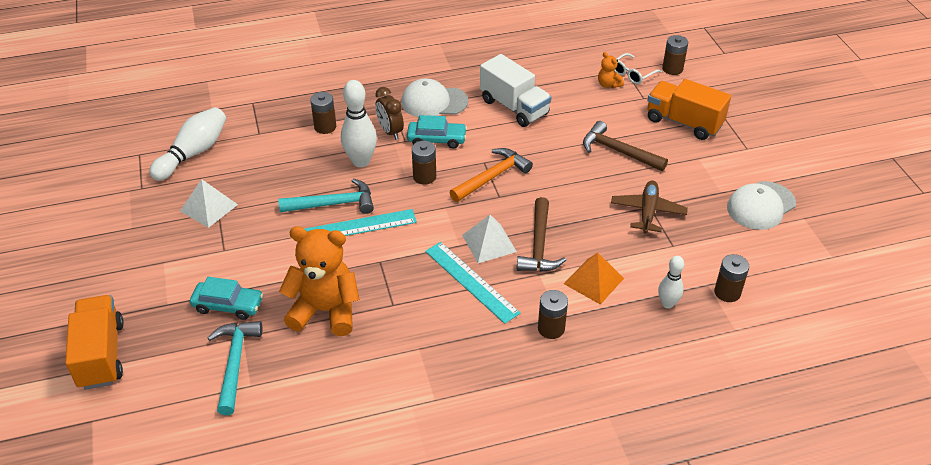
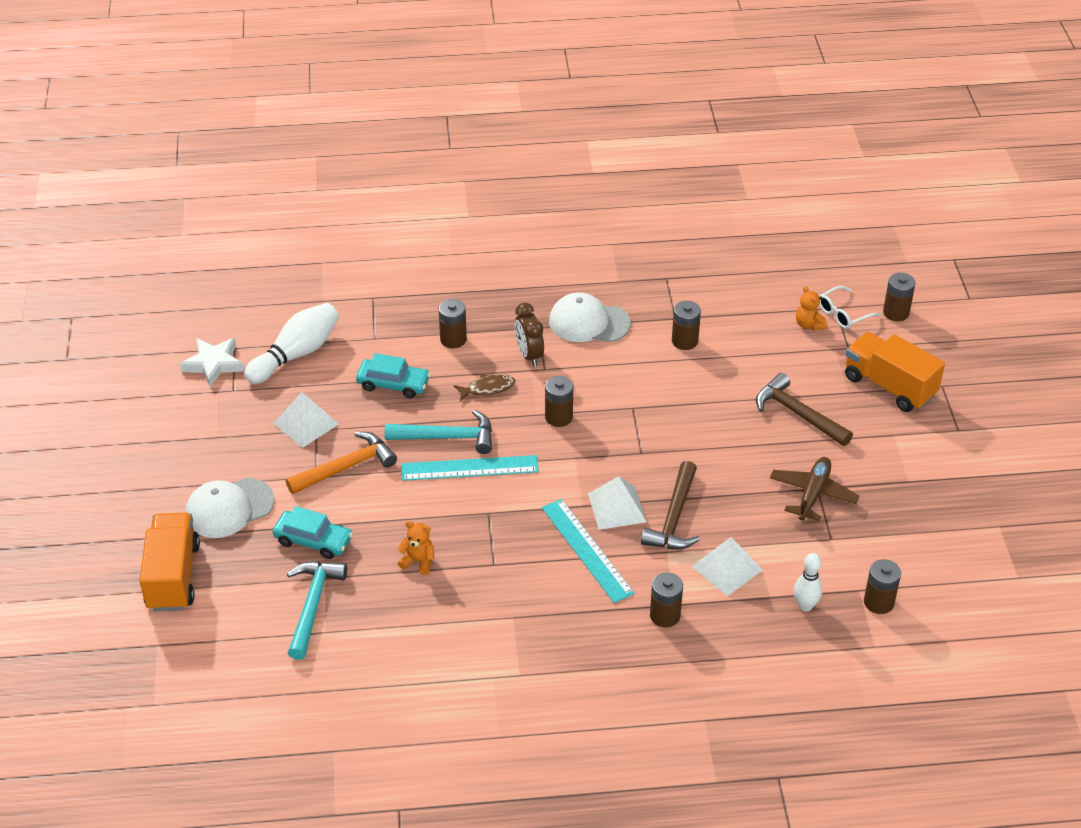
camera: 10 degrees right, 0 degrees up
orange teddy bear [279,226,360,336] -> orange teddy bear [397,521,434,575], size x0.44
white bowling pin [341,80,377,167] -> brown fish [454,374,515,401]
turquoise car [407,115,467,149] -> turquoise car moved to [356,353,431,398]
orange hammer [449,148,533,202] -> orange hammer moved to [286,432,397,494]
white truck [480,54,551,127] -> brown battery [672,301,701,350]
orange pyramid [564,253,624,305] -> white pyramid [692,537,763,596]
white cap [727,181,796,230] -> white cap moved to [185,478,275,538]
none -> white star [180,338,244,387]

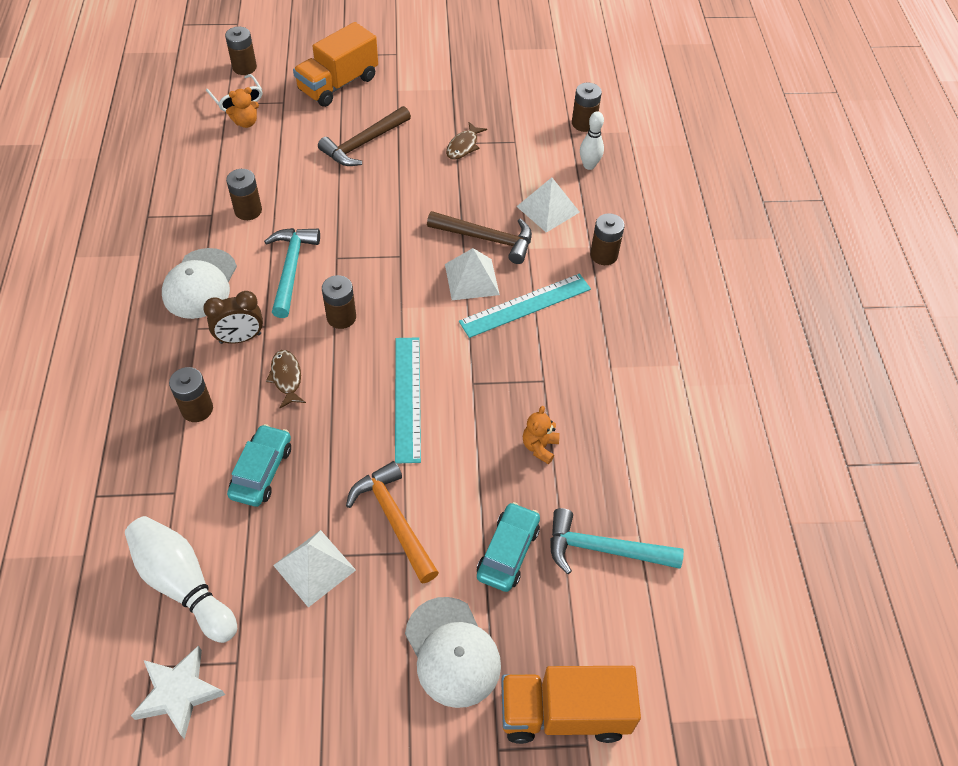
camera: 90 degrees left, 10 degrees up
turquoise hammer [385,410,492,454] -> turquoise hammer moved to [264,228,320,318]
brown plane [770,457,860,521] -> brown fish [446,122,487,160]

